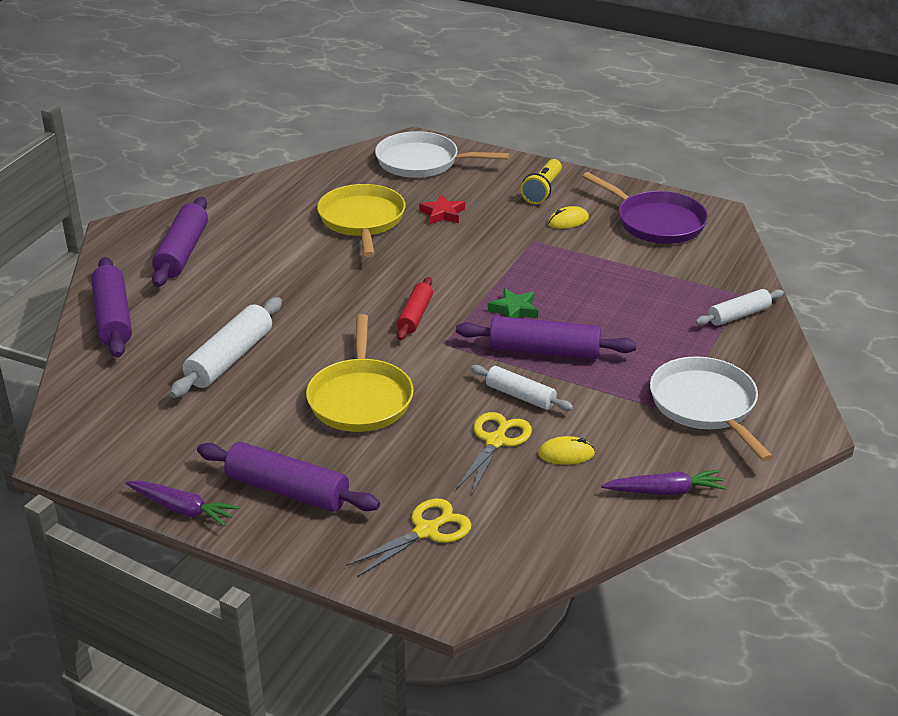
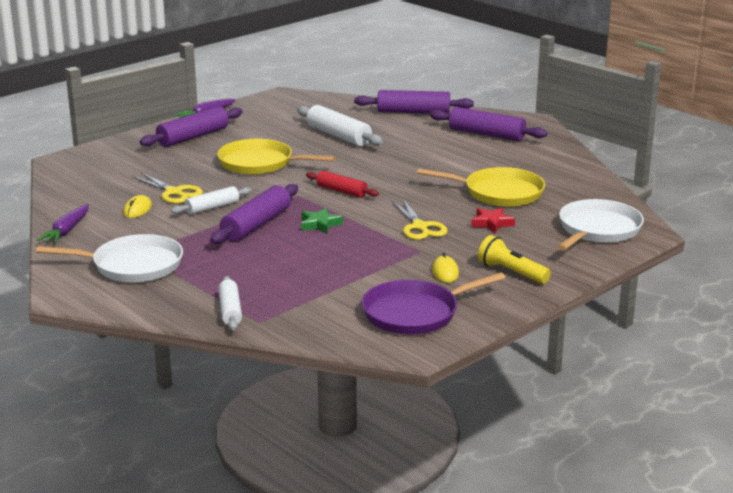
camera: 110 degrees right, 10 degrees down
yellow scissors [346,498,471,577] -> yellow scissors moved to [392,199,447,240]

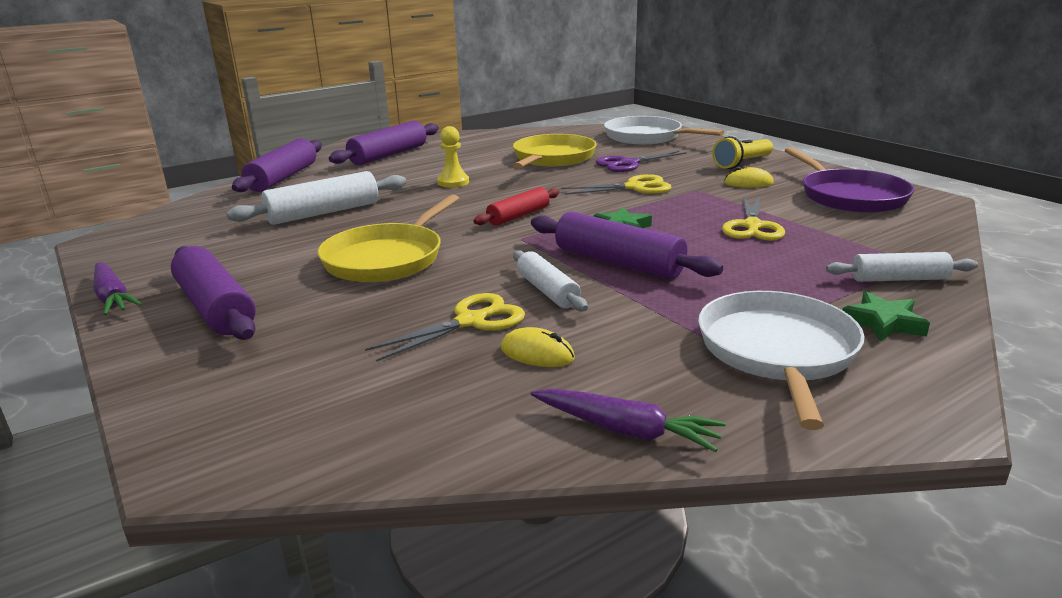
camera: 80 degrees left, 0 degrees up
red star [471,208,515,233] -> purple scissors [596,151,687,172]
none -> yellow pawn [437,126,469,188]
none -> yellow scissors [722,197,785,241]
none -> green star [843,292,930,342]

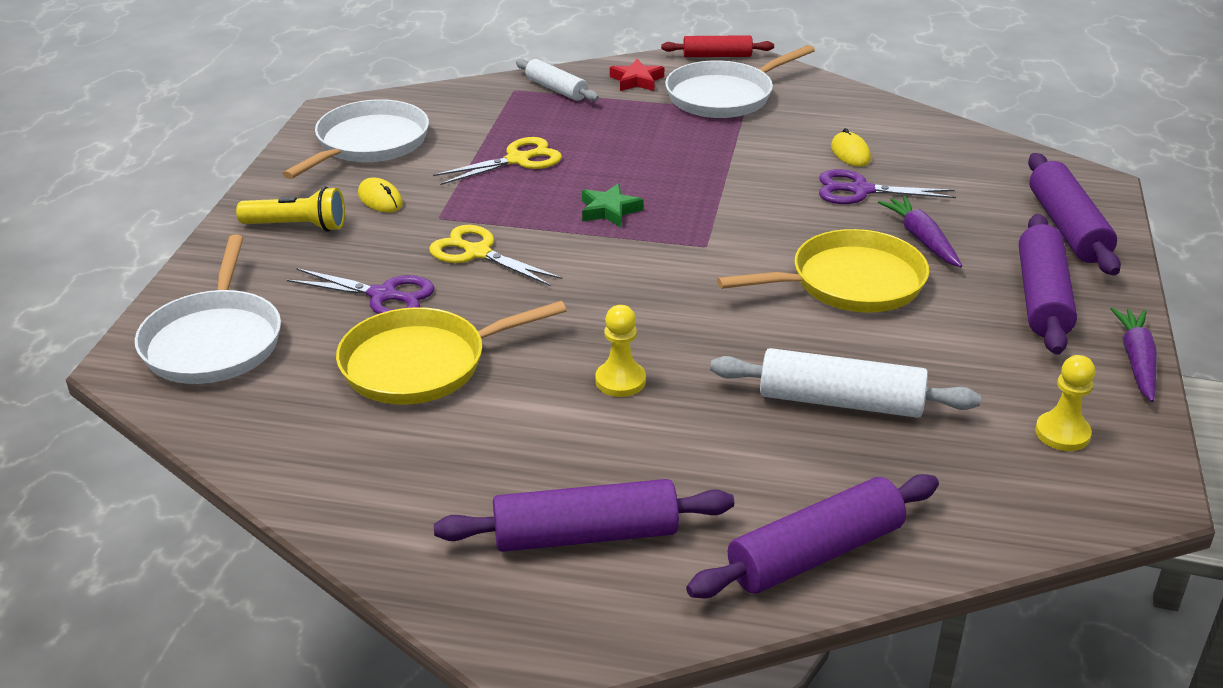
camera: 135 degrees left, 10 degrees up
yellow scissors [365,293,525,362] -> purple scissors [819,169,956,204]
red rolling pin [474,187,559,226] -> red rolling pin moved to [661,35,774,57]
white rolling pin [513,250,588,311] -> none
purple rolling pin [531,211,723,279] -> purple rolling pin moved to [1028,153,1121,275]
purple carrot [531,389,726,452] -> purple carrot moved to [878,196,962,267]
purple pan [785,147,914,213] -> white pan [282,99,429,179]
green star [843,292,930,342] -> red star [610,59,664,91]
none -> yellow pawn [1035,355,1095,451]

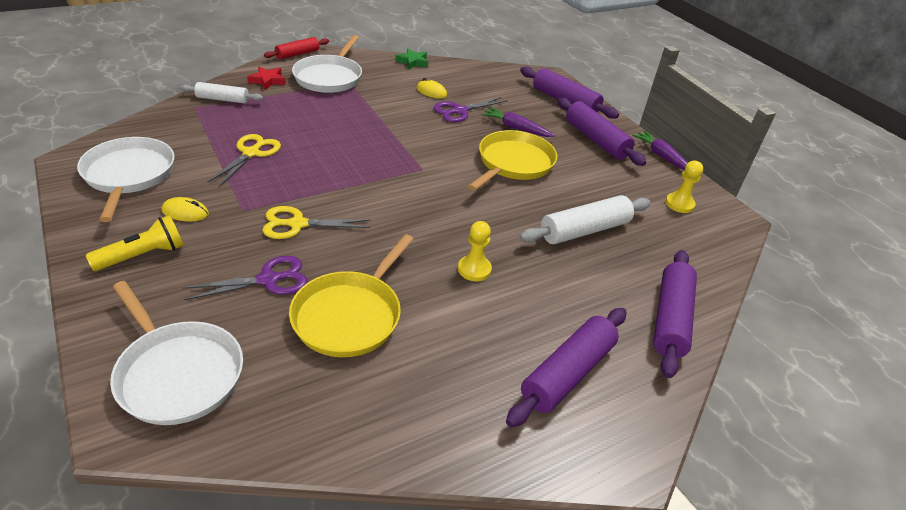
camera: 45 degrees left, 5 degrees up
green star [582,184,643,227] -> green star moved to [395,49,428,70]

